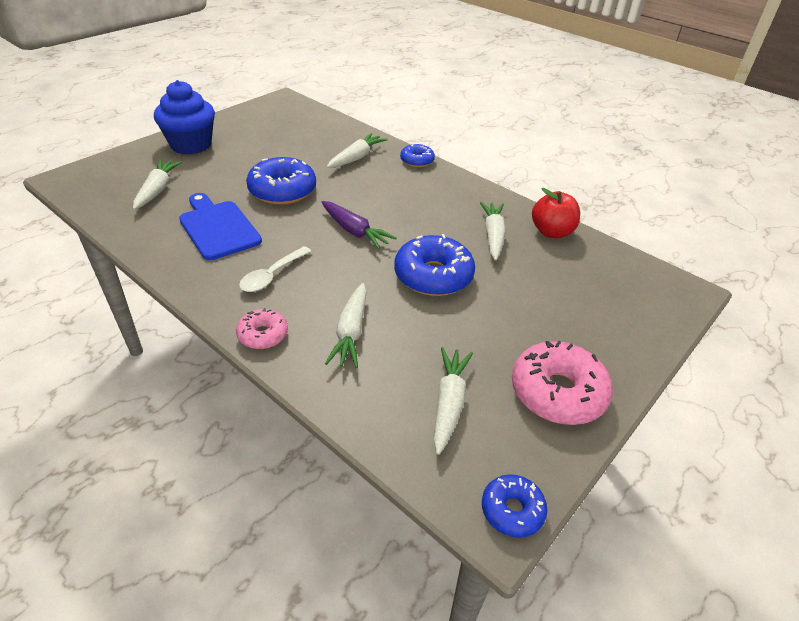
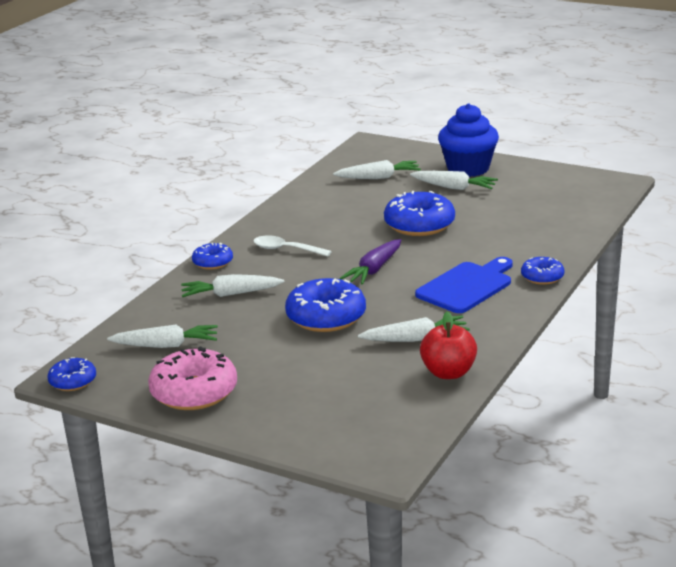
camera: 80 degrees right, 15 degrees down
blue cutting board [179,193,262,260] -> blue cutting board moved to [415,257,513,313]
pink donut [236,308,288,349] -> blue donut [192,243,233,270]
white carrot [327,133,388,168] -> white carrot moved to [410,171,498,190]

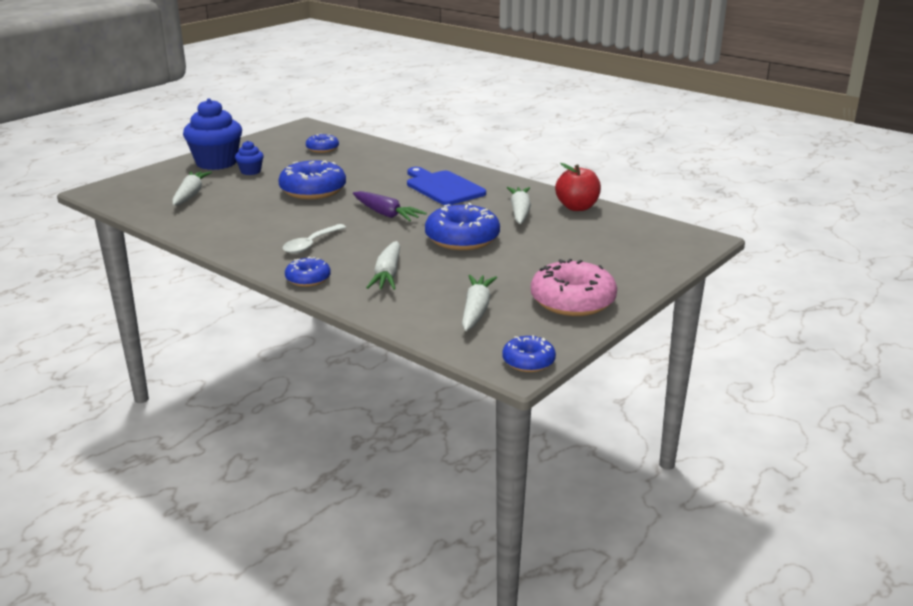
camera: 80 degrees left, 0 degrees up
white carrot [410,171,498,190] -> blue cupcake [235,141,264,175]
blue donut [521,257,564,285] -> blue donut moved to [306,134,339,153]

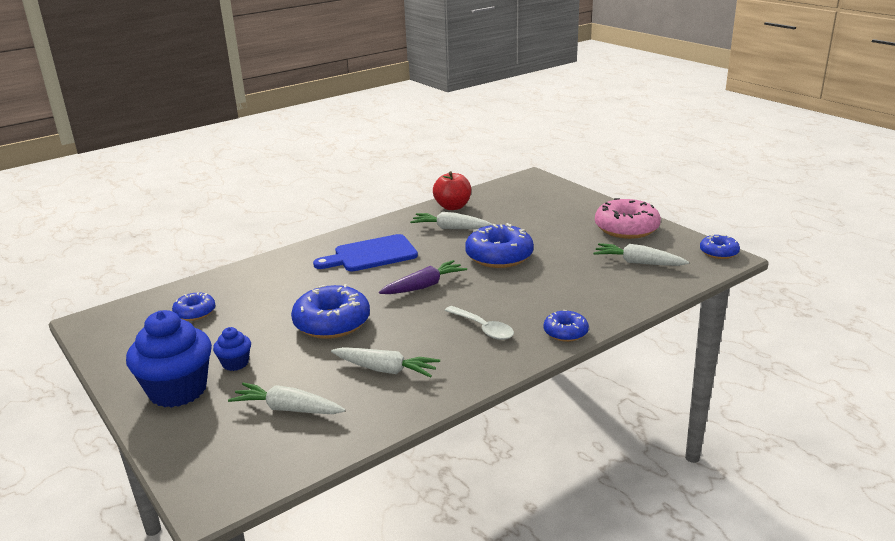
camera: 75 degrees left, 0 degrees up
white carrot [366,241,400,290] -> white carrot moved to [331,347,440,378]

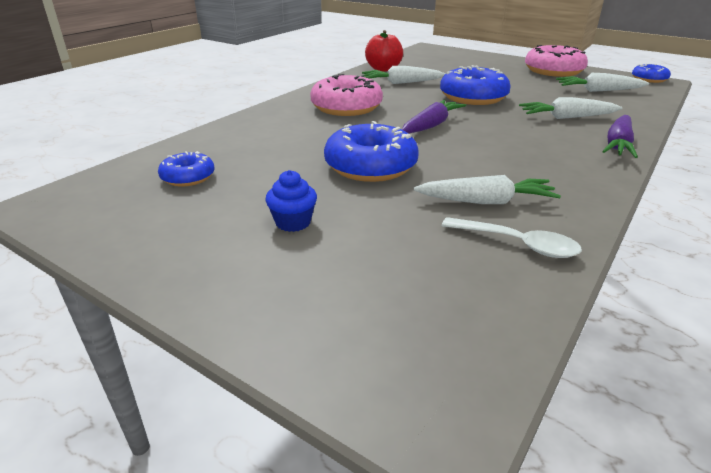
camera: 20 degrees left, 5 degrees up
blue cupcake [126,310,212,408] -> none
white carrot [228,382,345,414] -> white carrot moved to [519,97,622,119]
blue cutting board [313,234,418,271] -> pink donut [310,74,383,116]
white spoon [445,306,514,340] -> white spoon moved to [442,217,582,258]
blue donut [544,310,589,342] -> purple carrot [602,115,638,158]

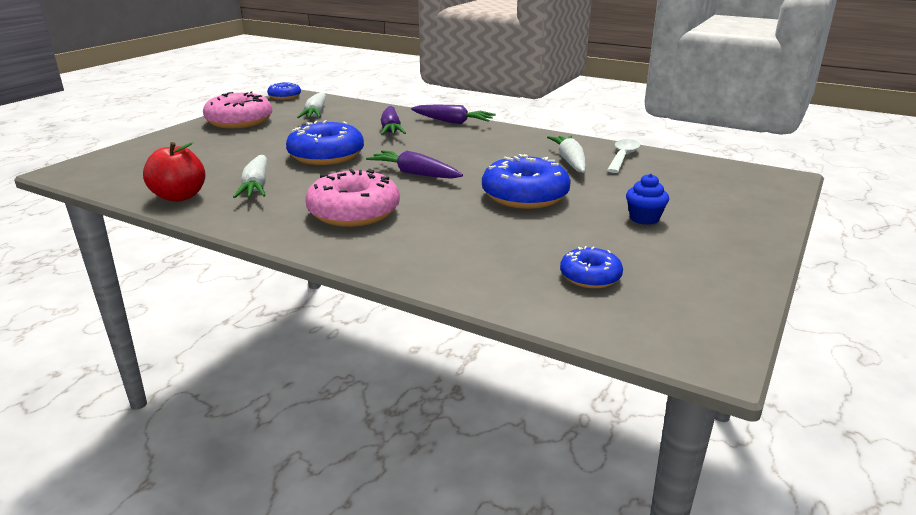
camera: 95 degrees left, 5 degrees down
white carrot [519,97,622,119] -> purple carrot [381,106,406,135]

